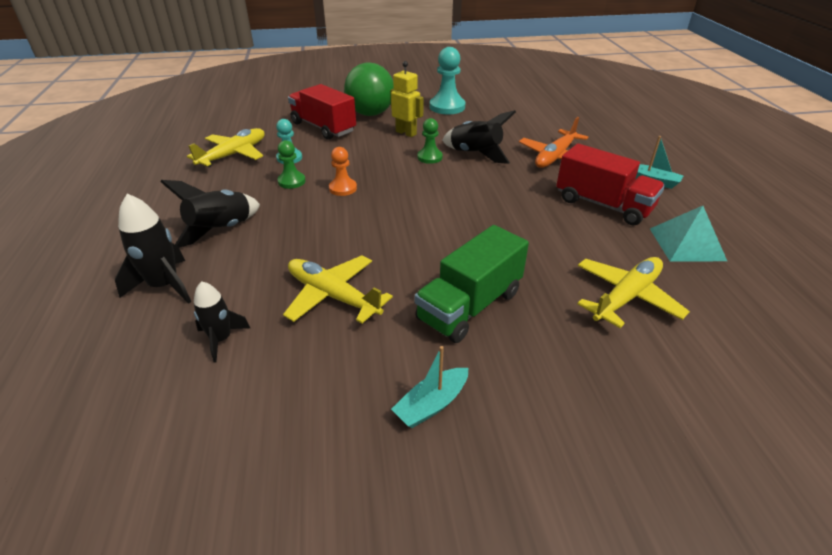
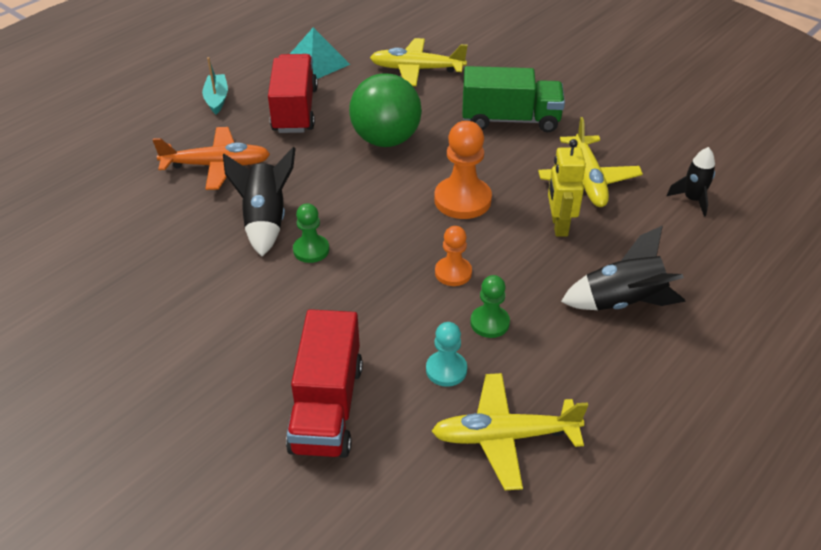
camera: 130 degrees left, 5 degrees up
black rocket [115,194,191,304] -> none
green ball [344,62,393,116] -> green ball moved to [349,73,422,147]
yellow robot [391,61,424,137] -> yellow robot moved to [548,139,586,237]
turquoise boat [391,346,468,428] -> none
turquoise pawn [430,47,466,114] -> none
none -> orange pawn [434,121,492,219]

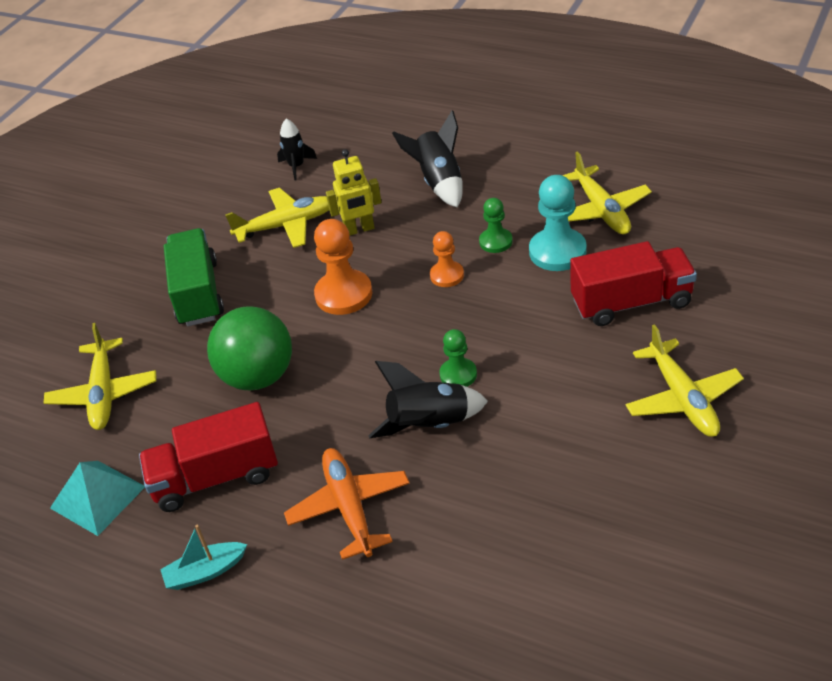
camera: 100 degrees left, 0 degrees up
turquoise pawn [426,322,467,387] -> turquoise pawn [529,175,587,271], size x1.69
none -> yellow plane [625,324,744,437]

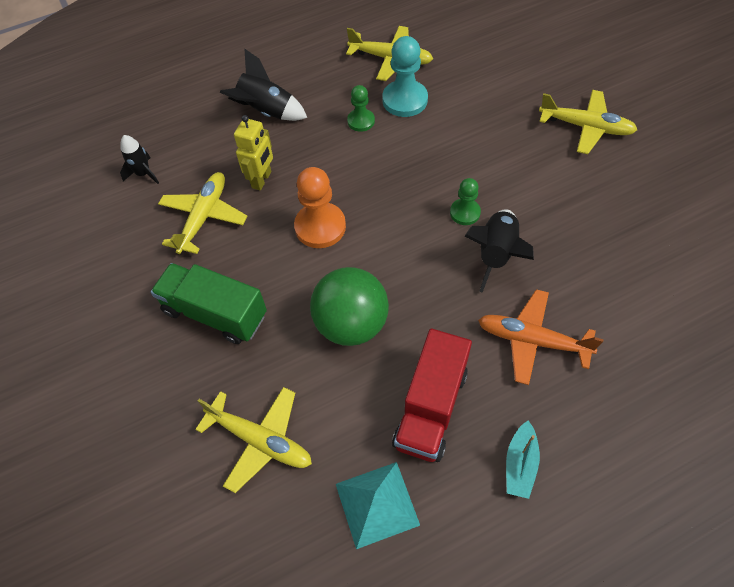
camera: 55 degrees left, 15 degrees up
orange pawn [430,231,464,287] -> none
red truck [570,241,697,326] -> none

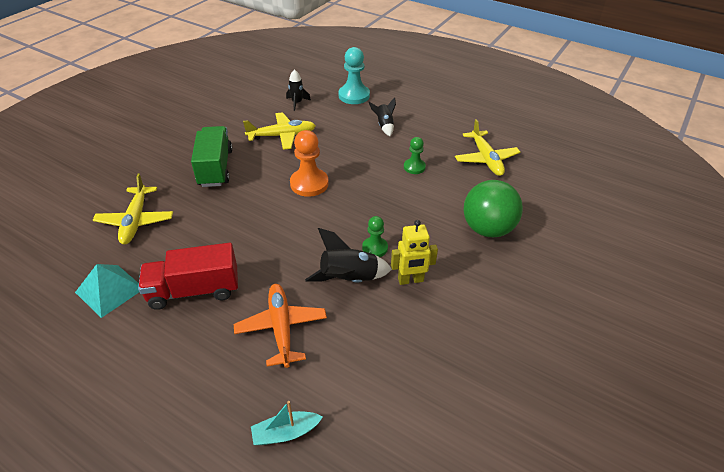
camera: 55 degrees right, 15 degrees down
black rocket [220,48,307,121] -> black rocket [369,97,396,136], size x0.64
yellow robot [234,115,273,190] -> yellow robot moved to [391,220,438,285]
green ball [310,267,389,346] -> green ball moved to [463,180,523,237]
turquoise pawn [382,36,428,117] -> turquoise pawn moved to [339,47,370,104]
turquoise boat [506,420,540,499] -> turquoise boat moved to [251,401,323,445]
yellow plane [539,90,637,154] -> none

